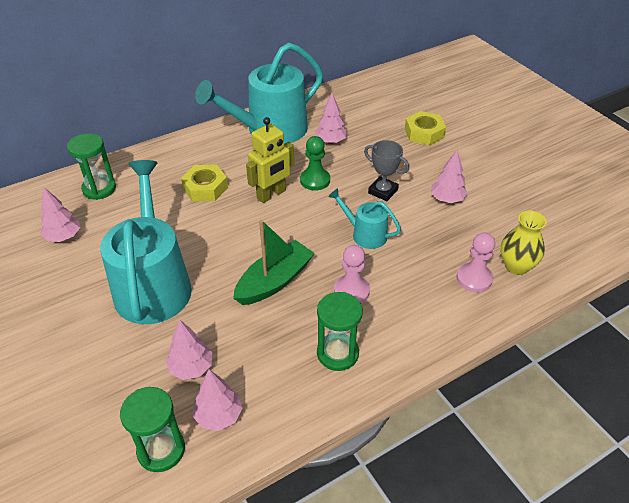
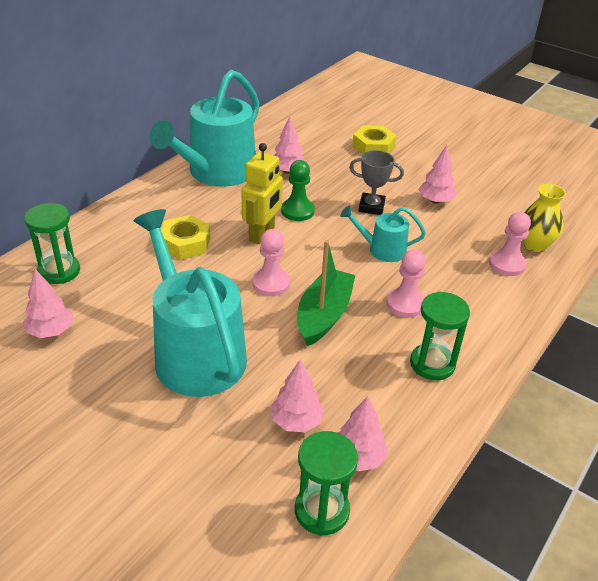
camera: 25 degrees left, 5 degrees down
none -> pink pawn [252,229,290,296]

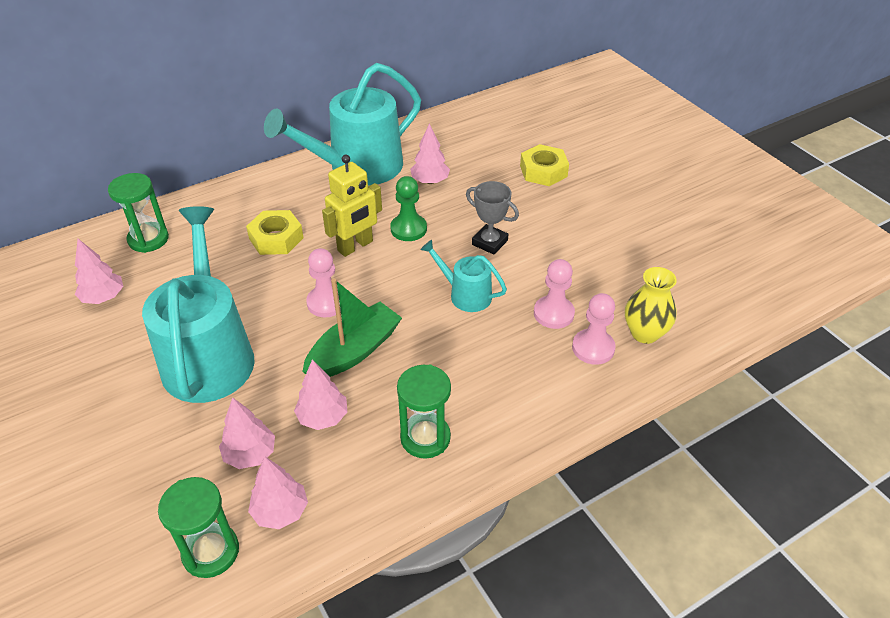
camera: 25 degrees right, 5 degrees up
pink pawn [387,249,426,318] -> pink pawn moved to [534,259,575,329]
pink tree [418,145,456,204] -> pink tree moved to [294,359,347,430]

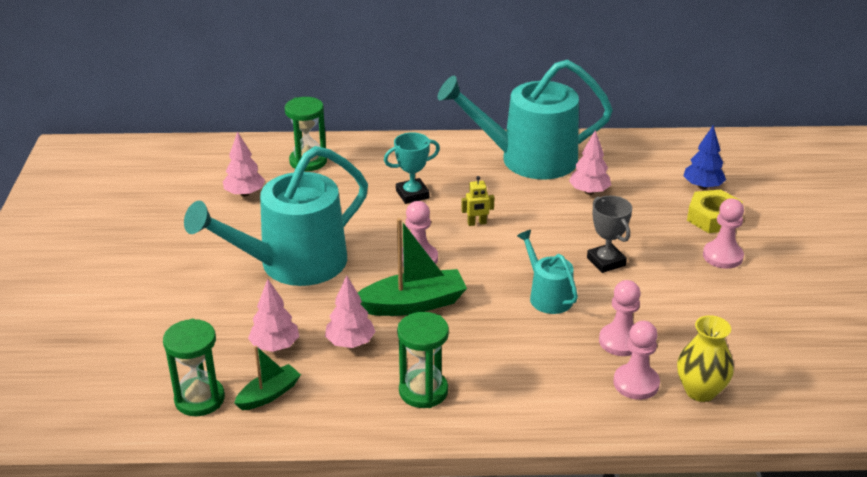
camera: 30 degrees right, 10 degrees down
turquoise watering can [142,206,255,403] -> turquoise watering can turned 150 degrees counterclockwise [184,146,368,286]
yellow nut [246,210,304,255] -> turquoise trophy [384,132,440,204]
pink tree [248,456,308,529] -> green boat [234,346,301,410]
yellow robot [322,155,382,257] -> yellow robot [461,176,494,226], size x0.51
green pawn [390,176,427,241] -> none
none -> blue tree [683,125,726,189]
none -> pink pawn [703,198,744,269]

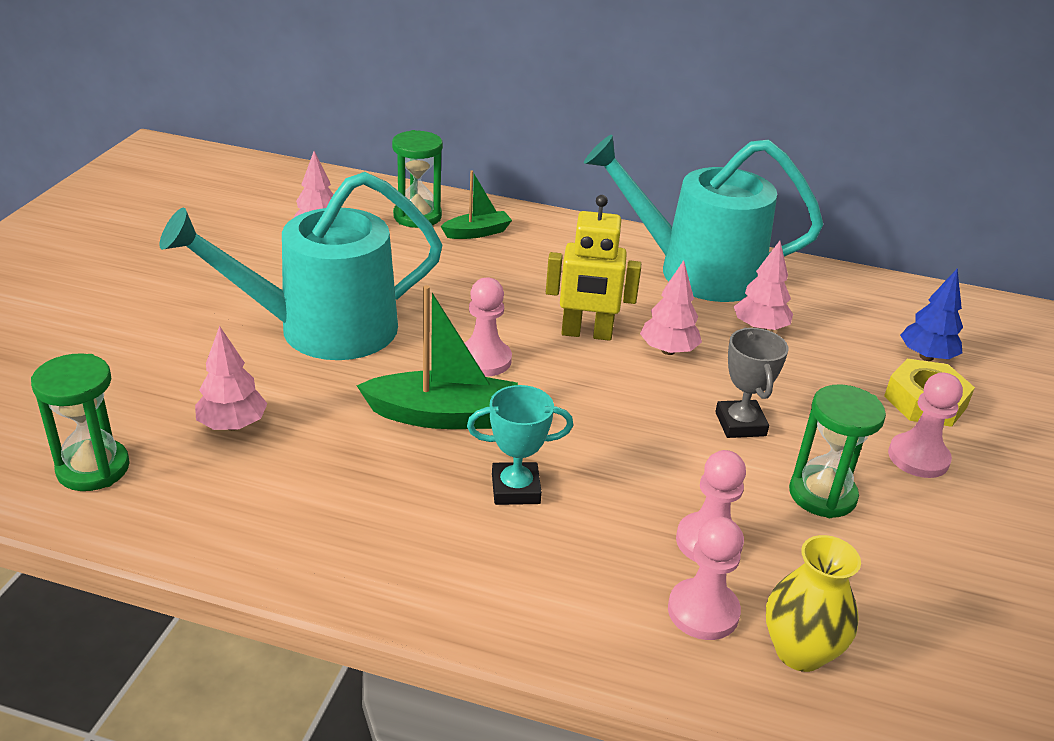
camera: 15 degrees right, 0 degrees up
green boat [234,346,301,410] -> green boat moved to [441,171,512,239]
pink tree [325,275,376,348] -> pink tree moved to [640,260,702,355]
turquoise trophy [384,132,440,204] -> turquoise trophy moved to [467,385,573,505]
green hourglass [397,312,449,408] -> green hourglass moved to [789,385,886,518]
yellow robot [461,176,494,226] -> yellow robot [546,195,641,341], size x1.98
turquoise watering can [517,230,578,314] -> none

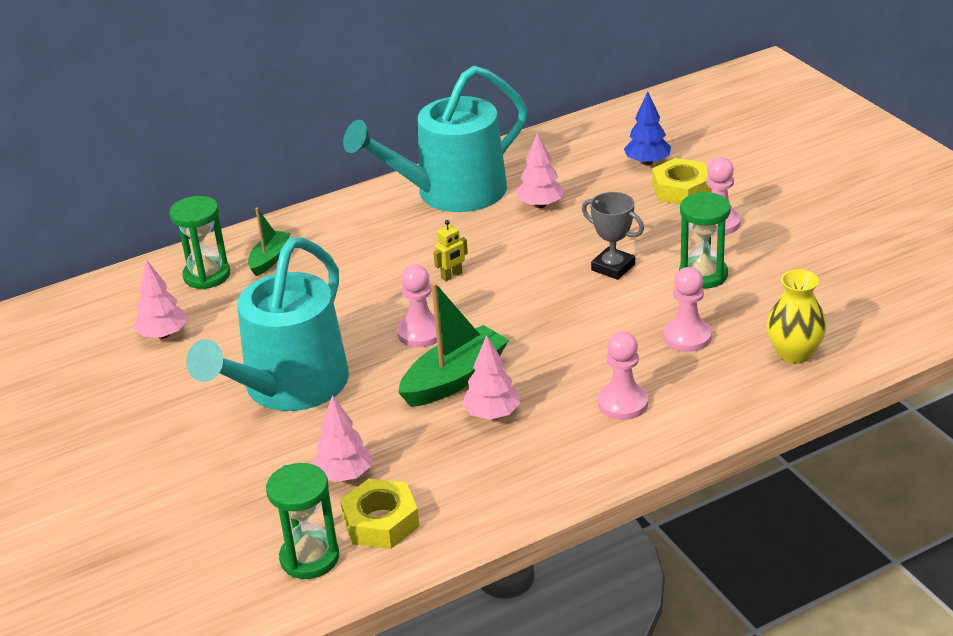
camera: 40 degrees left, 0 degrees up
turquoise trophy [467,385,573,505] -> none
yellow robot [546,195,641,341] -> yellow robot [433,220,468,281], size x0.51
pink tree [640,260,702,355] -> pink tree moved to [462,335,520,420]
pink pawn [668,517,743,640] -> pink pawn moved to [598,332,648,420]
none -> yellow nut [340,479,420,549]

